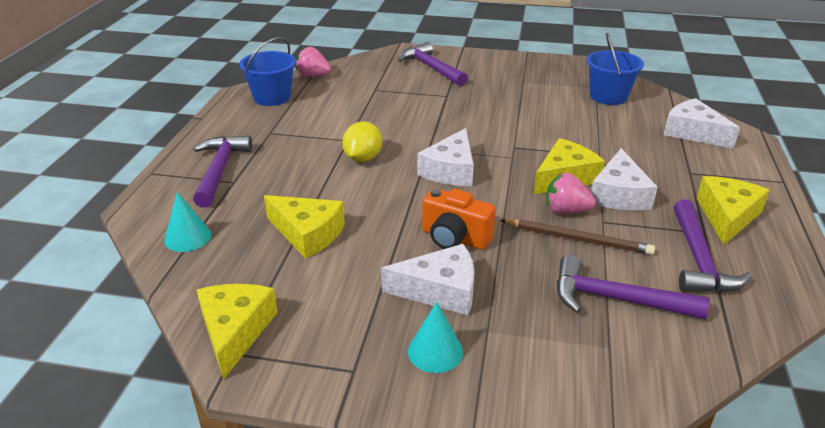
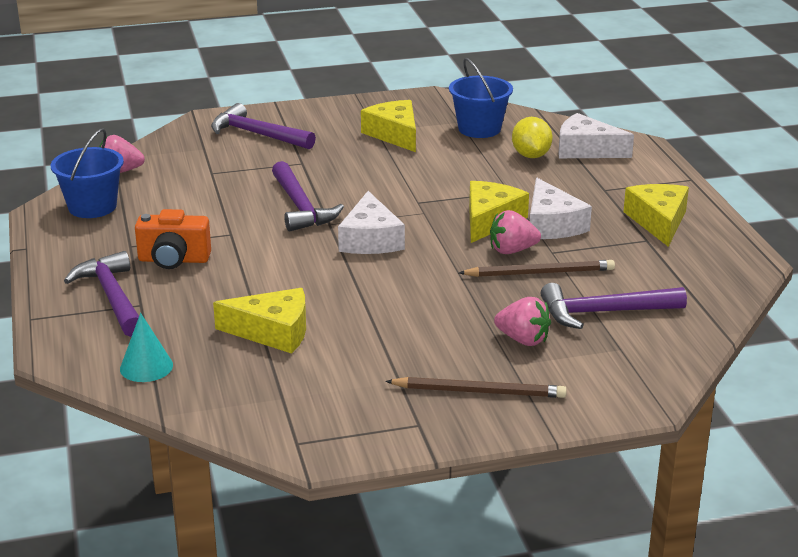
camera: 25 degrees left, 5 degrees down
yellow cheese [197,284,278,380] -> yellow cheese moved to [361,100,416,152]
yellow lemon [342,122,382,162] -> yellow lemon moved to [512,117,553,158]
white cheese [381,244,475,315] -> none
turquoise cone [408,302,463,373] -> brown pencil [385,377,567,398]
orange camera [422,188,496,250] -> orange camera moved to [135,209,211,269]
purple hammer [674,200,752,293] -> purple hammer moved to [272,161,344,232]
none -> pink strawberry [494,297,551,346]

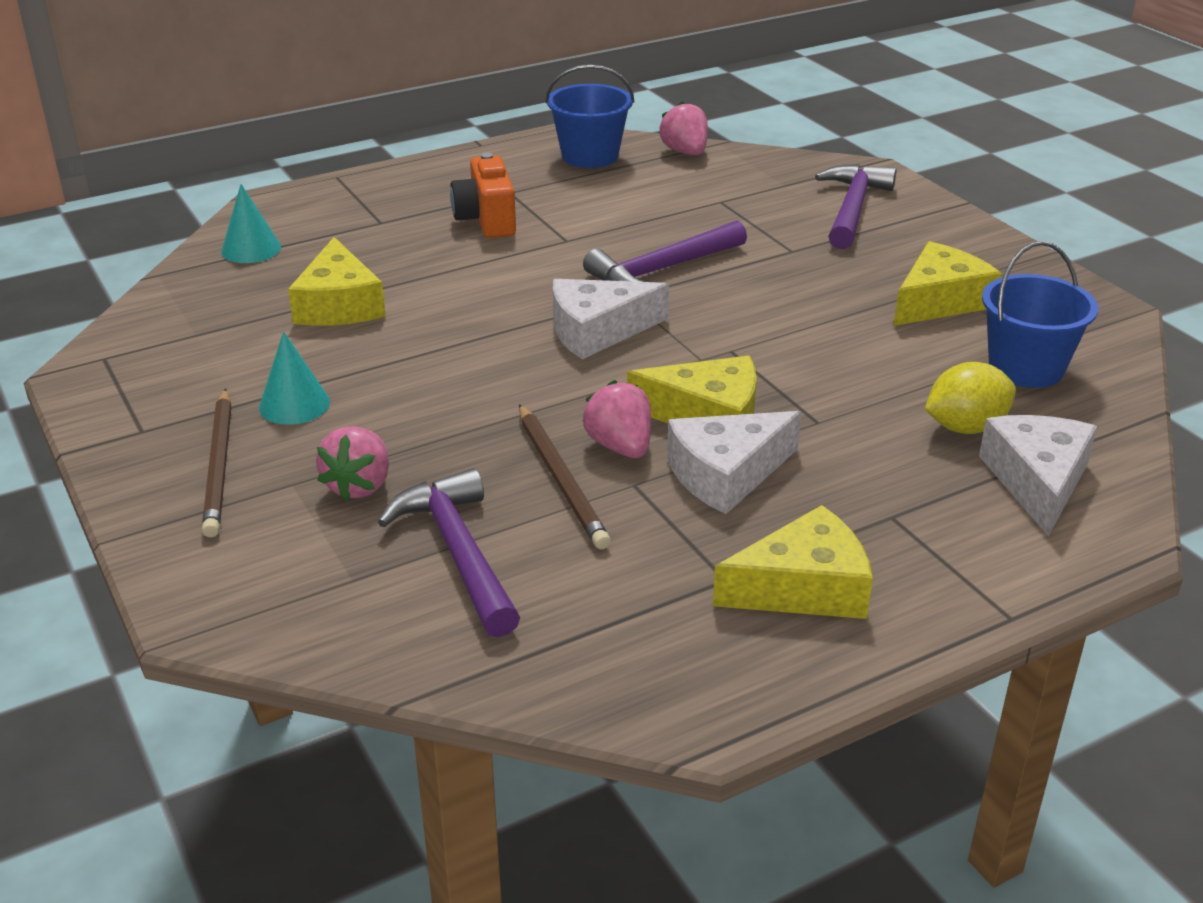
camera: 75 degrees right, 5 degrees up
purple hammer [64,251,139,337] -> none
none -> turquoise cone [259,332,330,425]

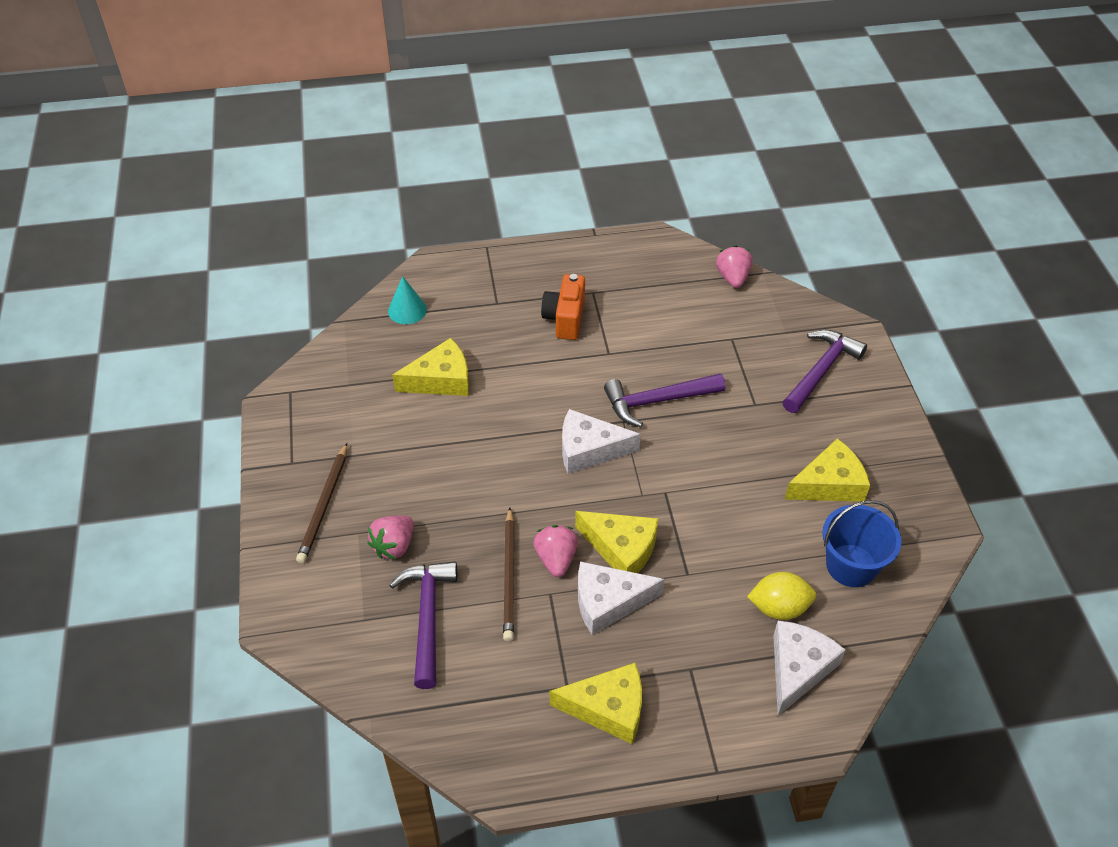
camera: 20 degrees right, 15 degrees up
turquoise cone [259,332,330,425] -> none
yellow cheese [288,237,386,326] -> yellow cheese turned 120 degrees counterclockwise [392,338,469,396]
blue bucket [545,65,634,168] -> none

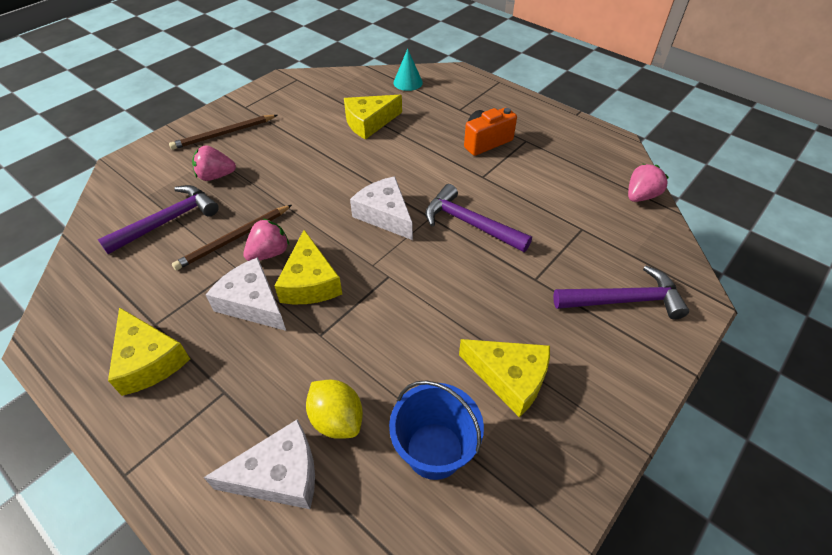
camera: 50 degrees right, 0 degrees up
yellow cheese [392,338,469,396] -> yellow cheese turned 120 degrees clockwise [344,95,402,140]

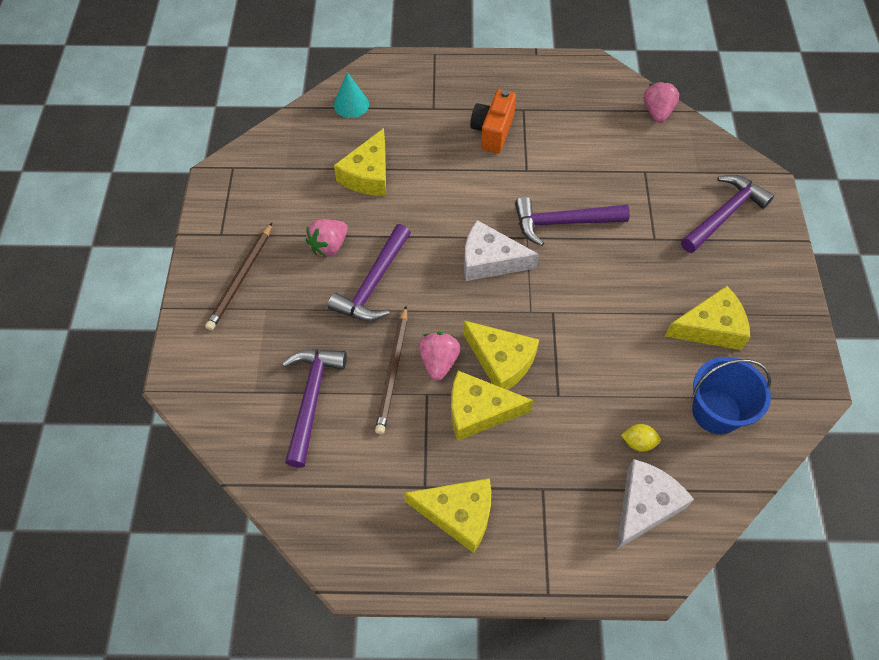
camera: 40 degrees left, 10 degrees up
pink strawberry [192,145,236,181] -> pink strawberry moved to [306,219,348,257]
white cheese [206,257,286,331] -> yellow cheese [451,371,533,441]
yellow lemon [306,379,363,439] -> yellow lemon [621,424,661,452], size x0.60
none -> purple hammer [328,224,411,321]

